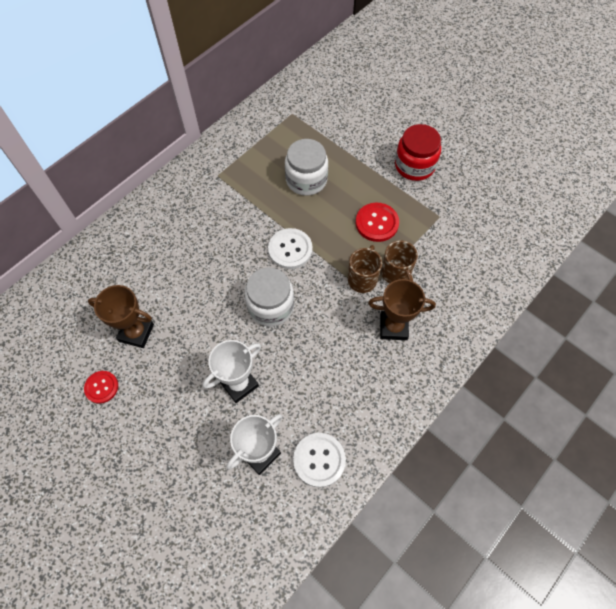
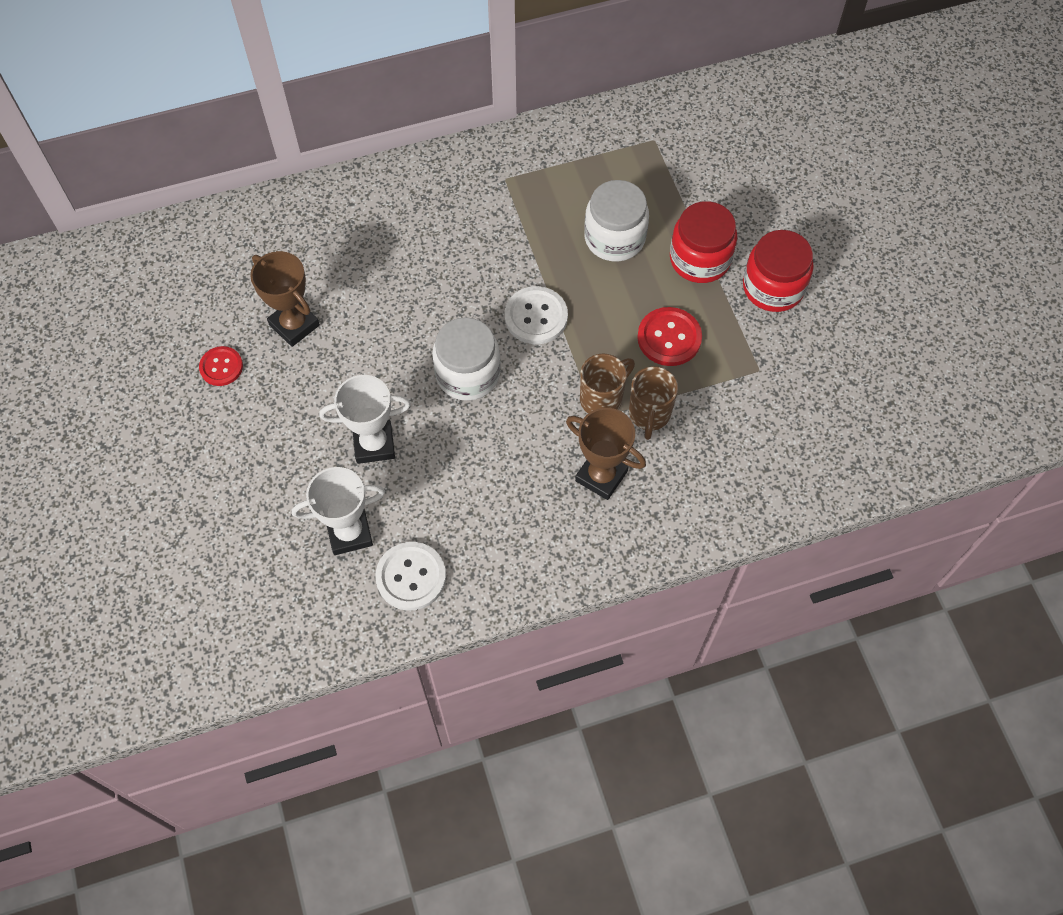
camera: 30 degrees right, 0 degrees up
none -> red jar [670,201,737,283]

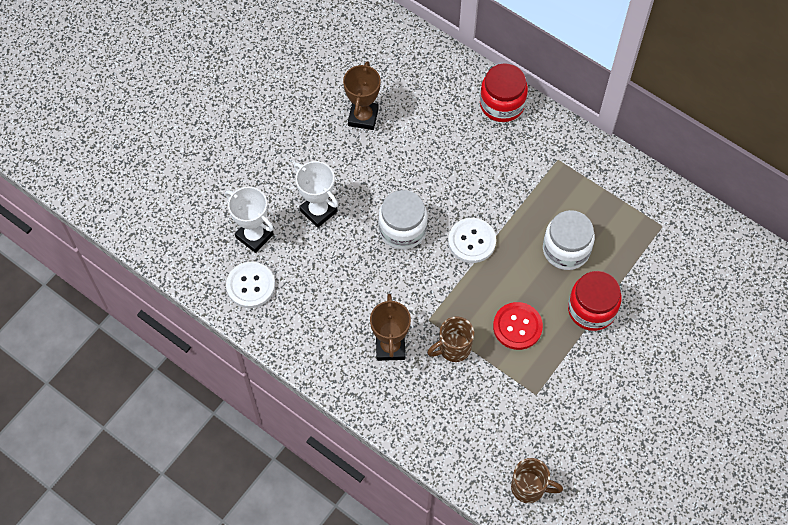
camera: 55 degrees right, 0 degrees up
red button [199,346,243,386] -> none
brown mug [580,353,635,413] -> brown mug moved to [511,458,563,503]
red jar [743,230,814,312] -> red jar moved to [480,64,528,122]

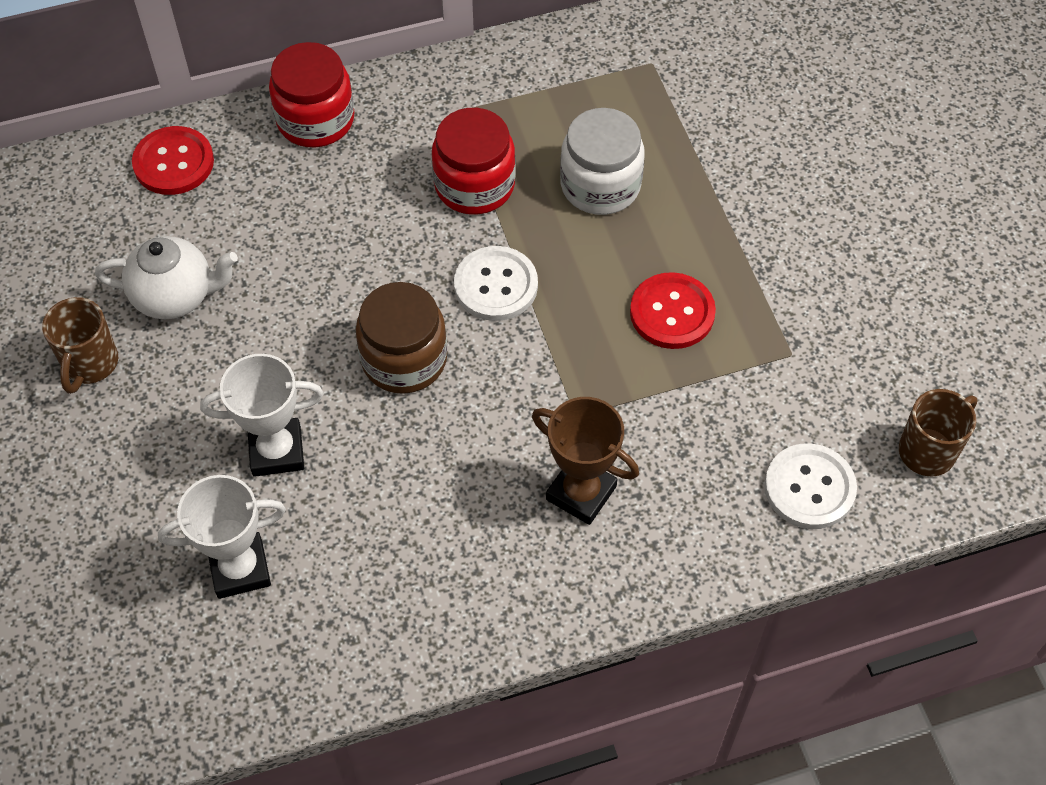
camera: 55 degrees left, 5 degrees down
white button [226,262,275,308] -> white button moved to [764,443,857,529]
brown trophy [343,61,381,130] -> white teapot [95,236,238,319]
white jar [378,190,428,250] -> brown jar [356,282,447,394]
brown mug [427,316,474,362] -> brown mug moved to [42,297,118,394]
red jar [568,271,622,331] -> red jar moved to [432,108,515,214]
none -> red button [132,126,214,195]

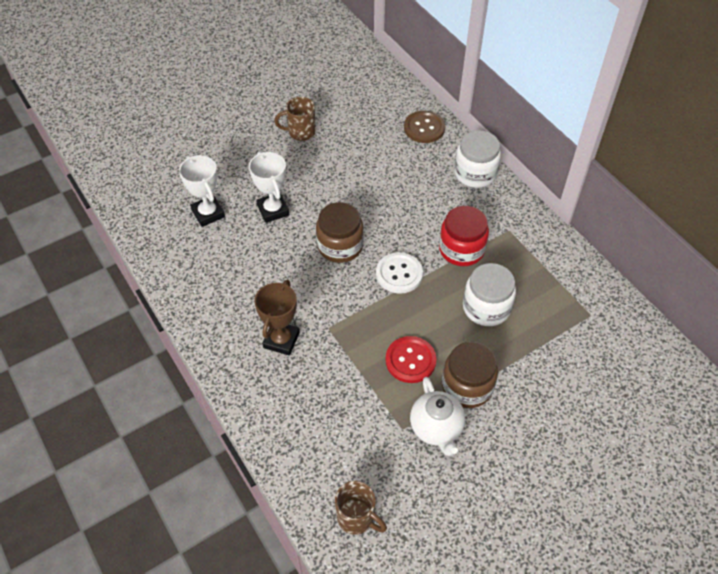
camera: 75 degrees right, 5 degrees down
white teapot [95,236,238,319] -> white teapot moved to [410,377,465,456]
red button [132,126,214,195] -> brown button [404,111,445,143]
red jar [269,42,354,147] -> white jar [454,130,501,188]
white button [764,443,857,529] -> none
none -> brown jar [442,342,498,408]

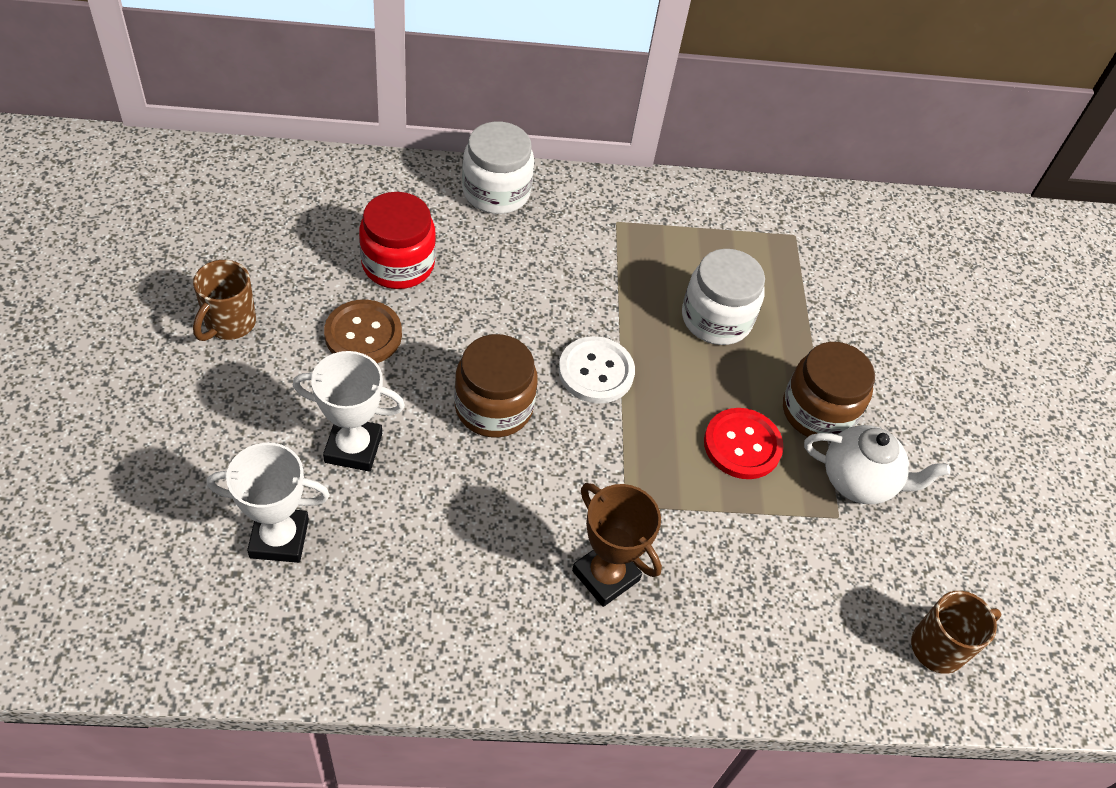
camera: 65 degrees left, 0 degrees up
brown button [404,111,445,143] -> brown button moved to [324,299,402,363]
red jar [439,206,489,266] -> red jar moved to [359,192,436,289]

